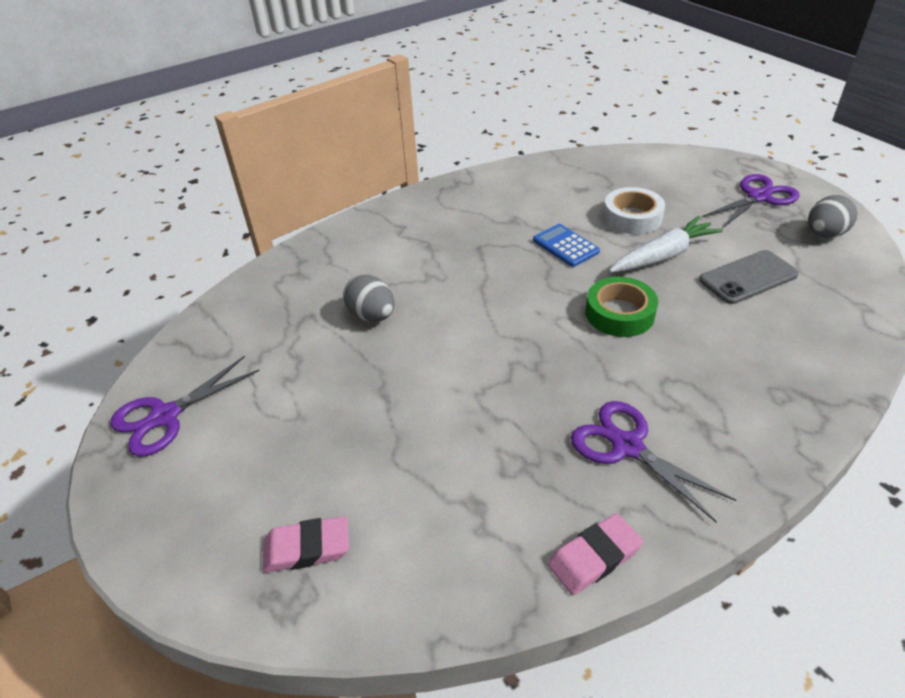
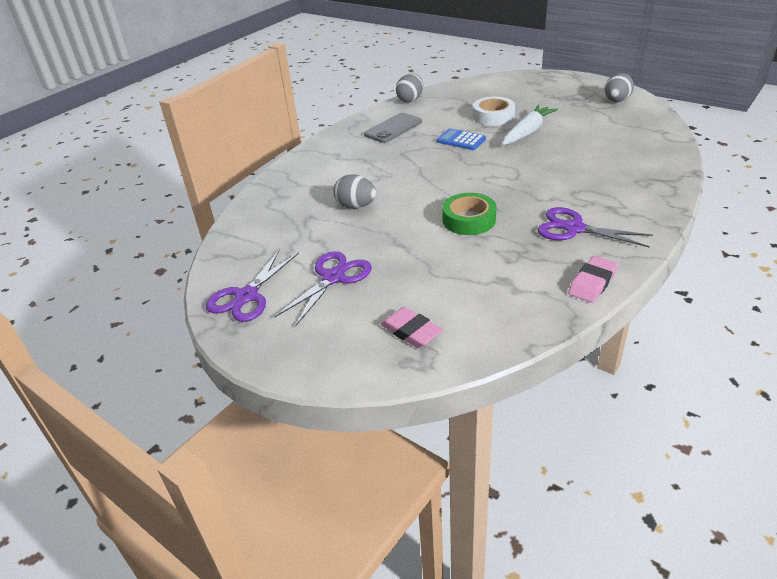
camera: 20 degrees left, 5 degrees down
pink eraser [263,516,349,573] -> pink eraser turned 75 degrees clockwise [381,307,443,348]
green tape [586,277,658,337] -> green tape moved to [442,193,496,235]
grey phone [699,250,799,304] -> grey phone moved to [364,113,422,143]
purple scissors [702,174,800,229] -> purple scissors moved to [274,251,372,327]
none -> grey egg [396,74,423,102]

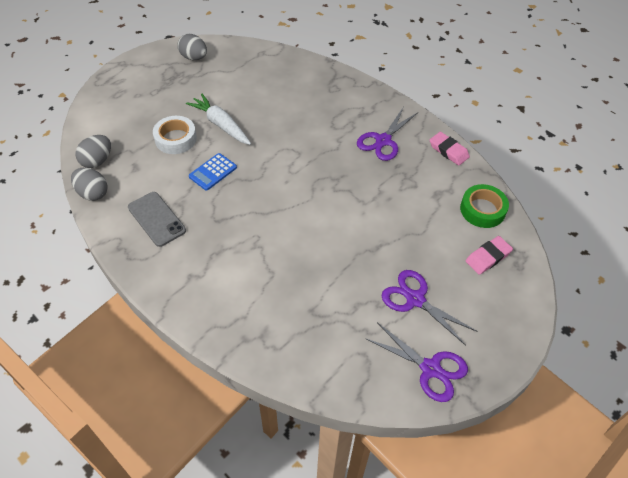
camera: 85 degrees left, 15 degrees up
grey egg [333,174,376,209] -> grey egg moved to [75,135,111,168]
green tape [442,193,496,235] -> green tape moved to [460,184,509,228]

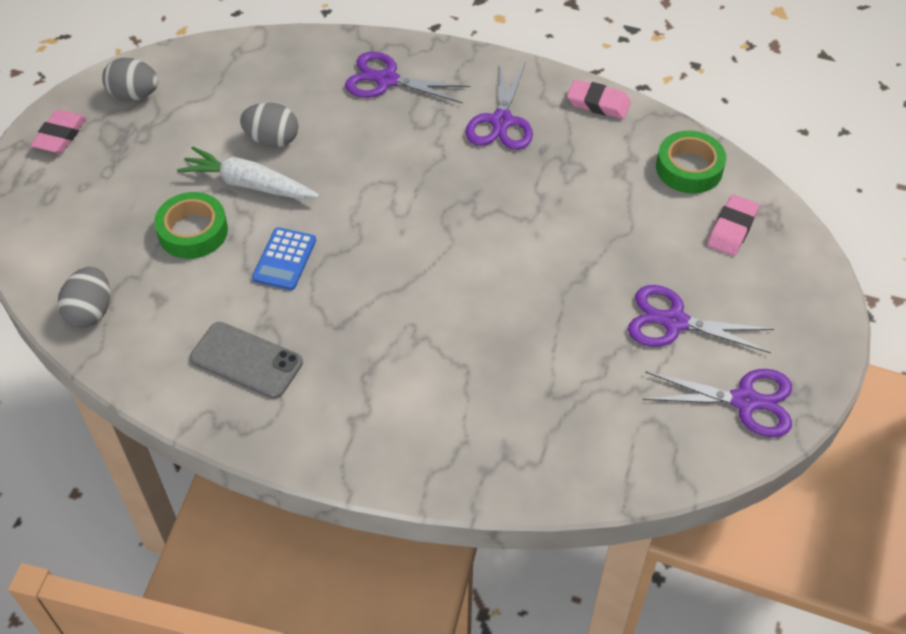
camera: 25 degrees left, 0 degrees up
grey egg [71,168,108,201] -> grey egg moved to [240,103,298,147]
white tape [153,116,197,154] -> green tape [154,192,228,259]
none -> pink eraser [30,109,87,153]
none -> purple scissors [345,52,470,104]

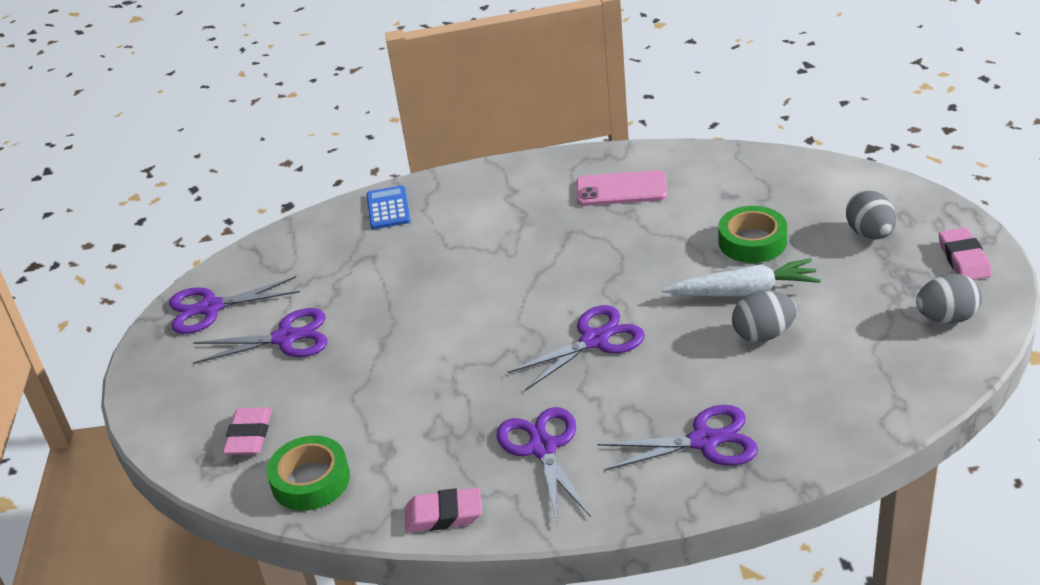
camera: 160 degrees right, 15 degrees down
grey egg [58,267,110,328] -> grey egg moved to [846,190,896,239]
grey phone [190,322,303,399] -> pink phone [577,170,667,206]
blue calculator [252,227,316,290] -> blue calculator moved to [366,185,411,229]
none -> purple scissors [507,305,645,391]

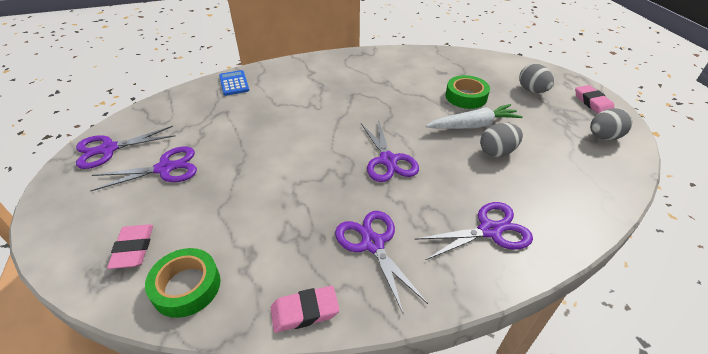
camera: 15 degrees left, 5 degrees up
purple scissors [507,305,645,391] -> purple scissors turned 120 degrees clockwise [361,119,419,182]
pink phone [577,170,667,206] -> none

